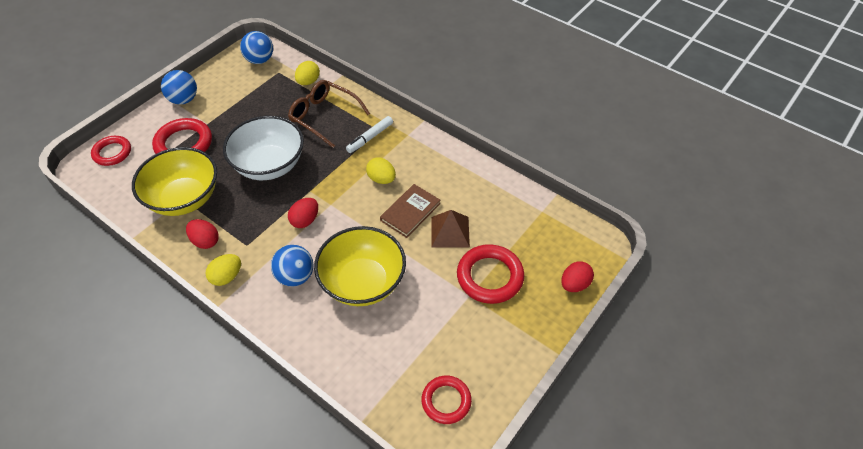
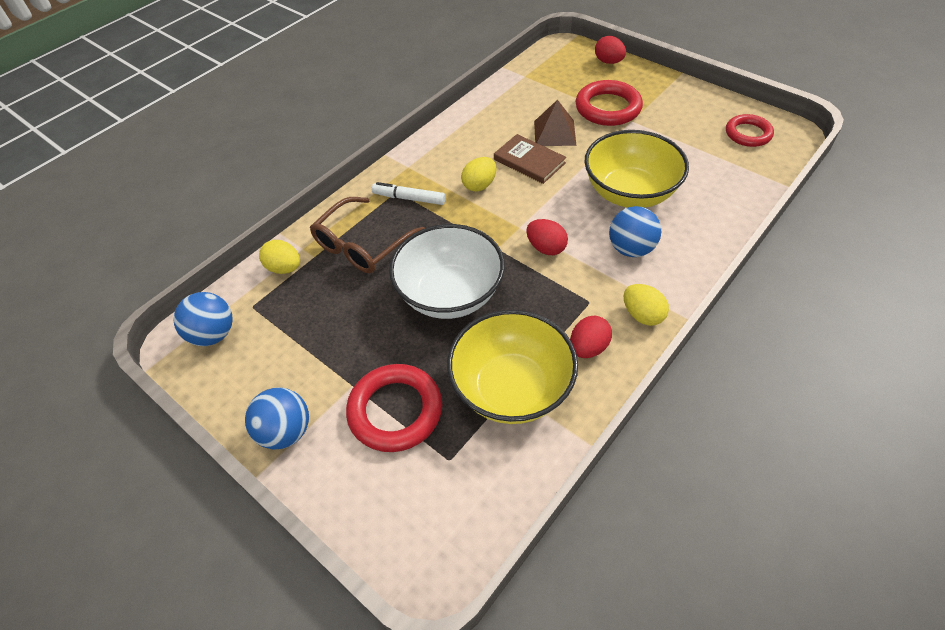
camera: 85 degrees left, 0 degrees up
red ring [91,136,131,166] -> none
white marker [346,116,393,153] -> white marker turned 150 degrees clockwise [372,182,446,205]

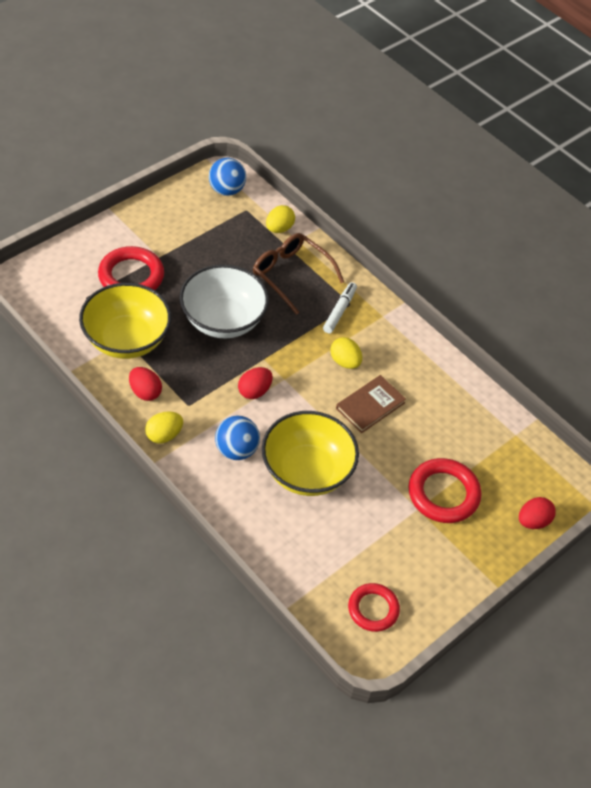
camera: 90 degrees right, 0 degrees up
blue ball [245,388,309,450] -> none
brown pyramid [534,100,577,146] -> none

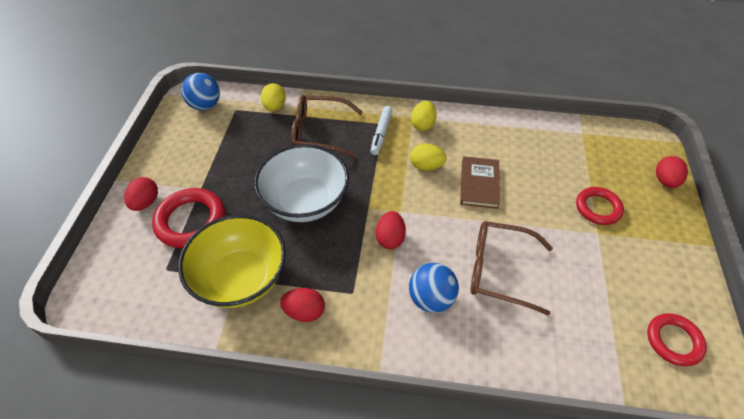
camera: 35 degrees left, 0 degrees up
yellow egg [145,411,183,443] -> yellow egg moved to [411,101,437,131]
yellow bowl [262,411,359,496] -> brown glasses [471,221,553,316]
white marker [323,282,357,333] -> white marker turned 150 degrees counterclockwise [370,106,392,155]
red ring [408,458,481,523] -> red ring [576,187,624,225], size x0.66
none -> red egg [124,177,158,211]

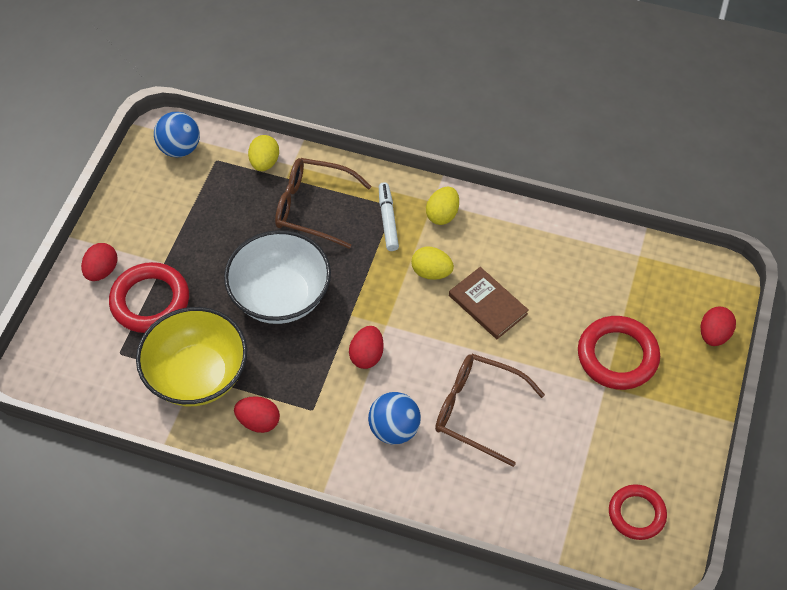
camera: 10 degrees right, 5 degrees up
white marker [370,106,392,155] -> white marker turned 150 degrees clockwise [379,182,399,251]
brown book [460,156,500,209] -> brown book turned 60 degrees counterclockwise [449,267,529,339]
red ring [576,187,624,225] -> red ring [578,316,660,390], size x1.52

